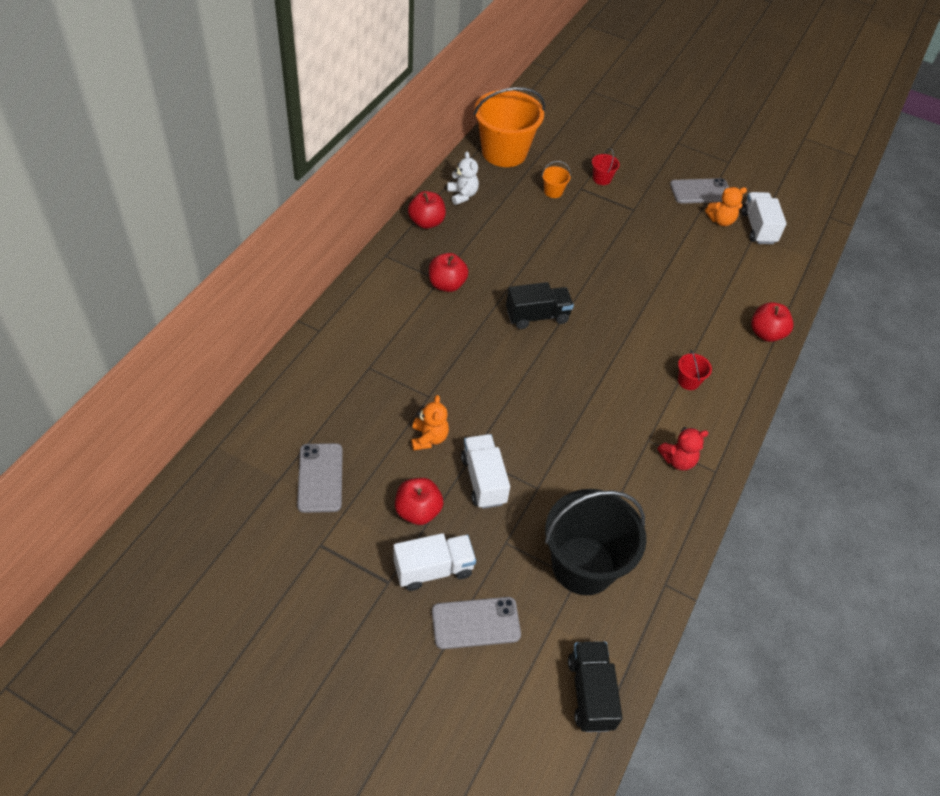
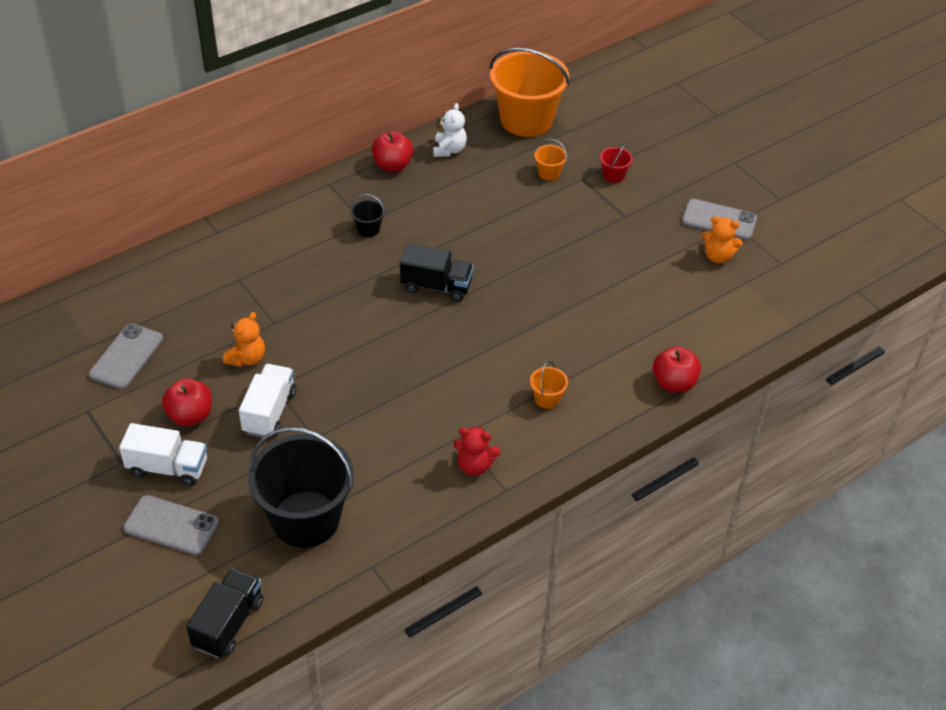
camera: 30 degrees right, 5 degrees down
red apple [429,253,468,292] -> black bucket [351,194,385,237]
red bucket [678,350,712,390] -> orange bucket [530,361,568,409]
white truck [742,192,787,244] -> none

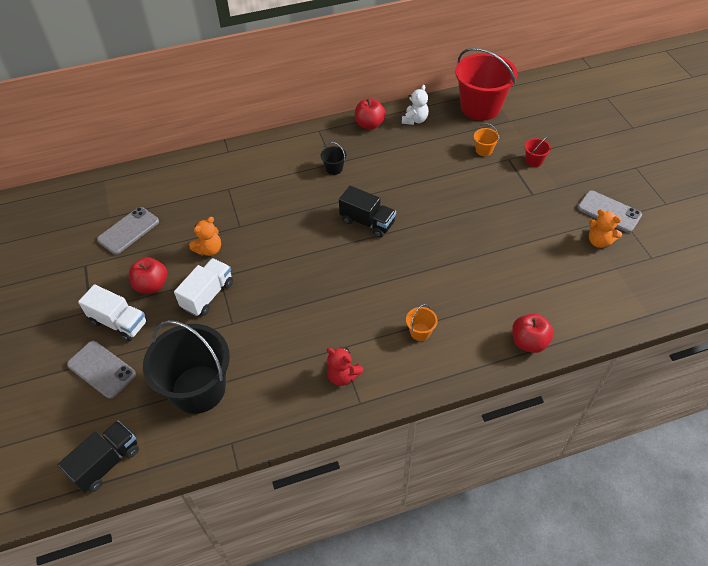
camera: 20 degrees right, 5 degrees up
orange bucket [490,48,570,137] -> red bucket [455,48,518,121]

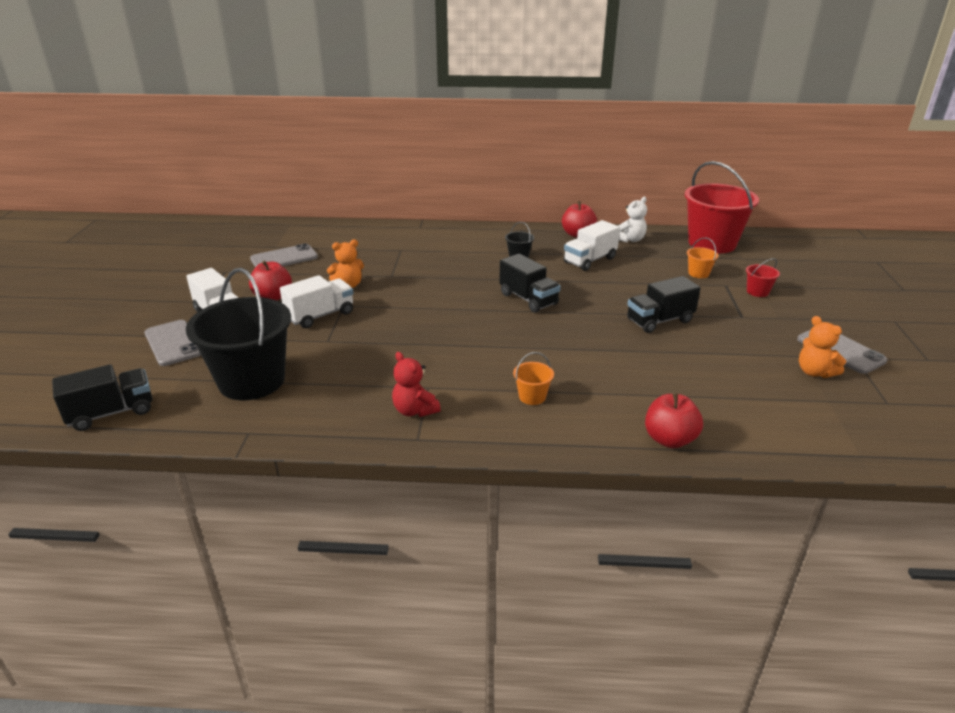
camera: 20 degrees right, 20 degrees down
none -> white truck [564,220,620,271]
none -> black truck [627,276,701,333]

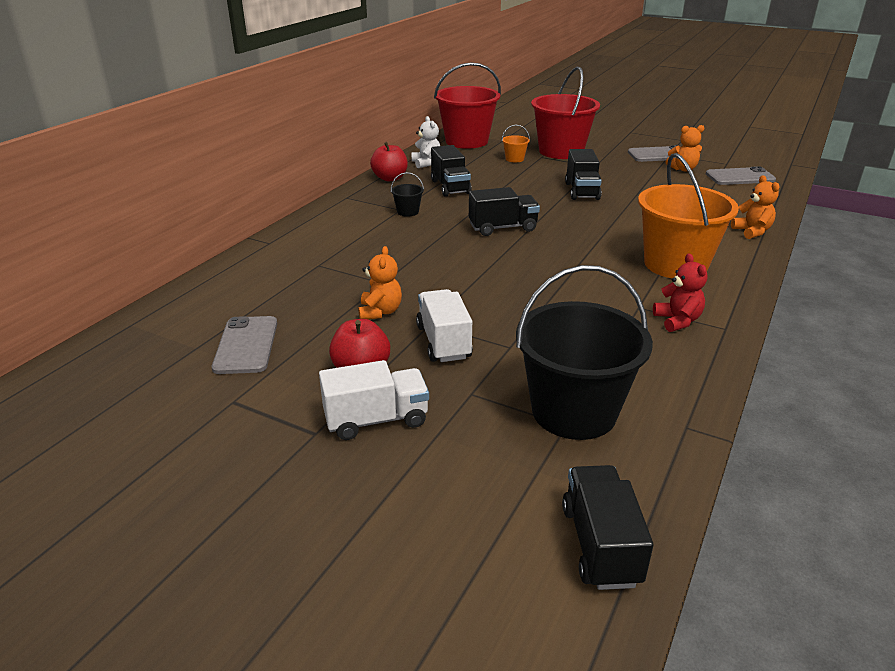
camera: 65 degrees left, 0 degrees up
grey phone [144,320,201,366] -> grey phone moved to [706,166,776,185]
red teddy bear [392,352,441,417] -> red teddy bear turned 90 degrees counterclockwise [653,254,707,332]
orange bucket [513,352,554,405] -> orange bucket [638,153,739,278], size x2.48
white truck [564,220,620,271] -> black truck [431,145,472,197]
red apple [645,393,703,448] -> orange teddy bear [731,175,779,239]
red bucket [746,258,780,297] -> red bucket [531,66,600,159], size x2.48

